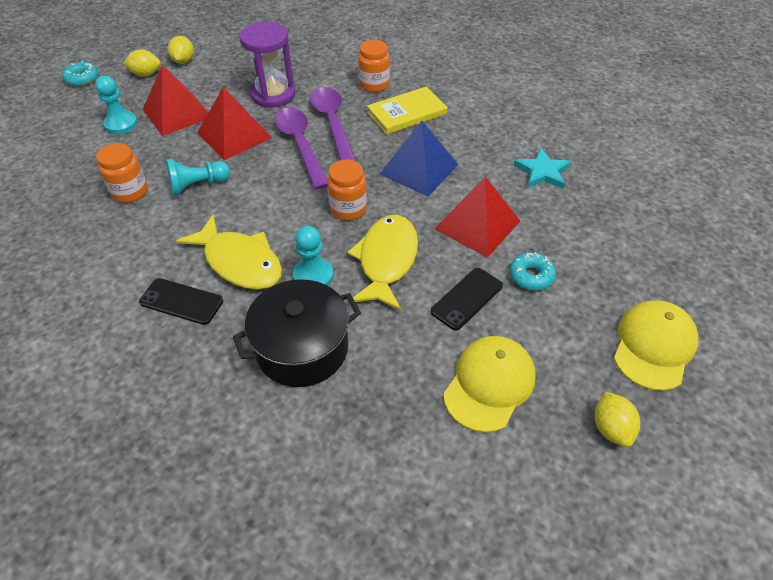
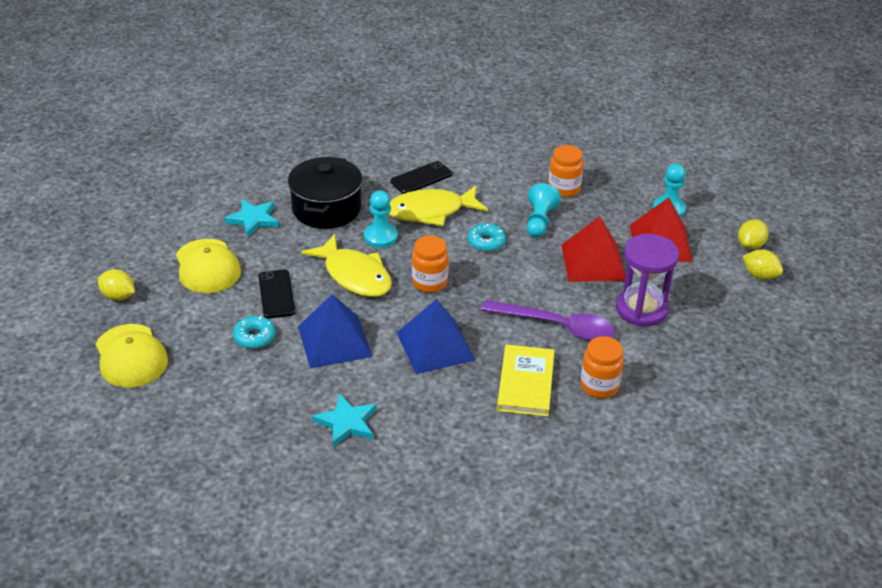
camera: 125 degrees right, 10 degrees down
turquoise donut [62,61,99,86] -> turquoise donut moved to [468,223,506,252]
purple spoon [274,108,328,189] -> none
red pyramid [435,176,520,258] -> blue pyramid [298,294,372,369]
none -> turquoise star [224,199,279,237]

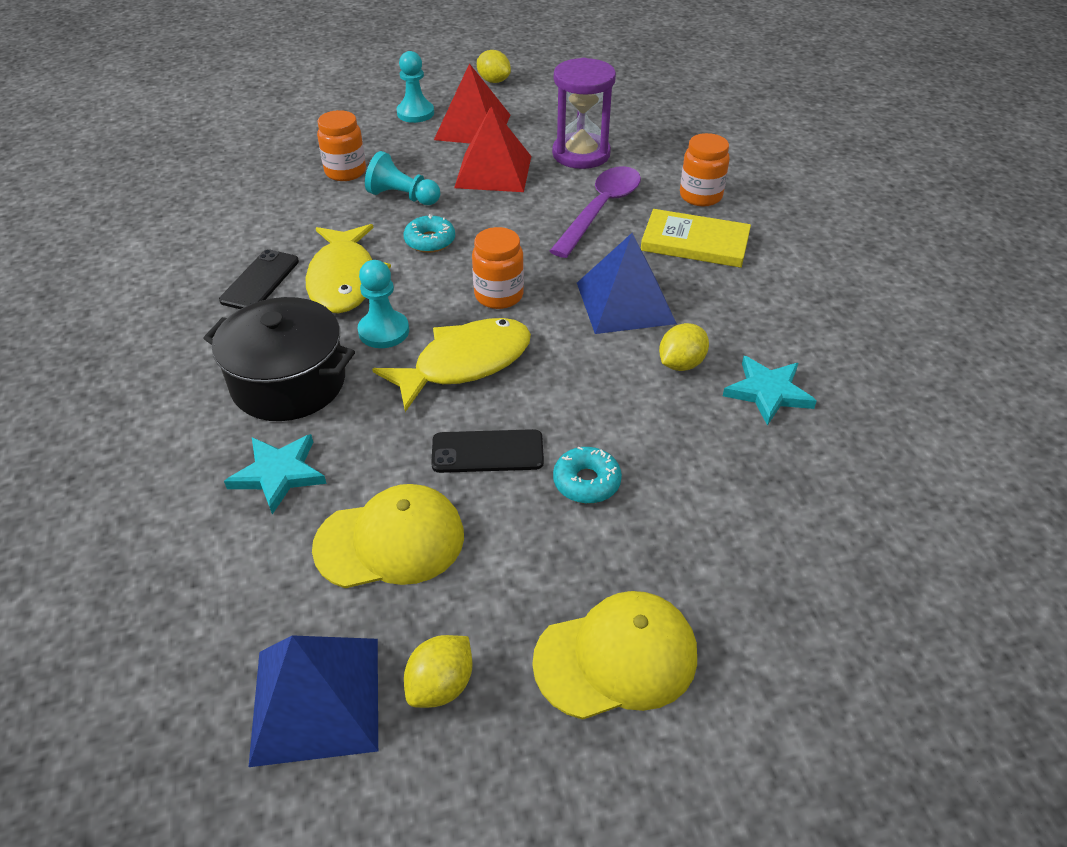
camera: 80 degrees left, 5 degrees up
blue pyramid [298,294,372,369] -> blue pyramid moved to [248,635,378,767]
black phone [391,161,452,194] -> black phone turned 45 degrees clockwise [219,249,299,309]
yellow lemon [743,249,783,280] -> yellow lemon moved to [659,323,709,371]

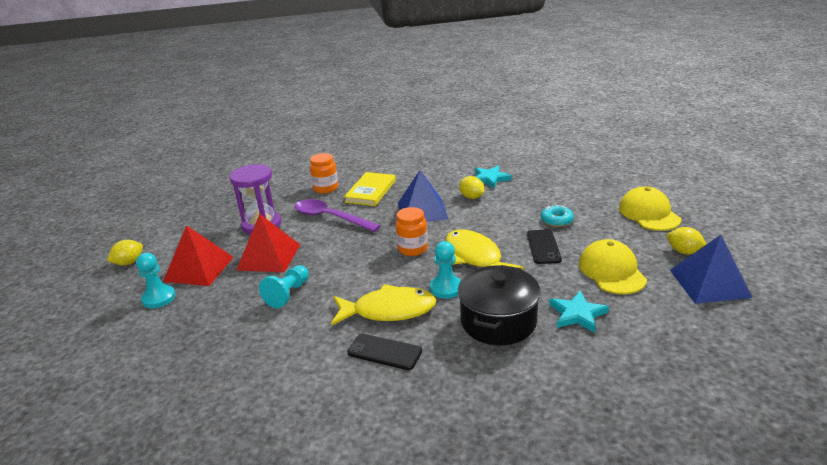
camera: 85 degrees left, 15 degrees down
orange jar [317,110,366,181] -> none
turquoise donut [404,214,455,253] -> none

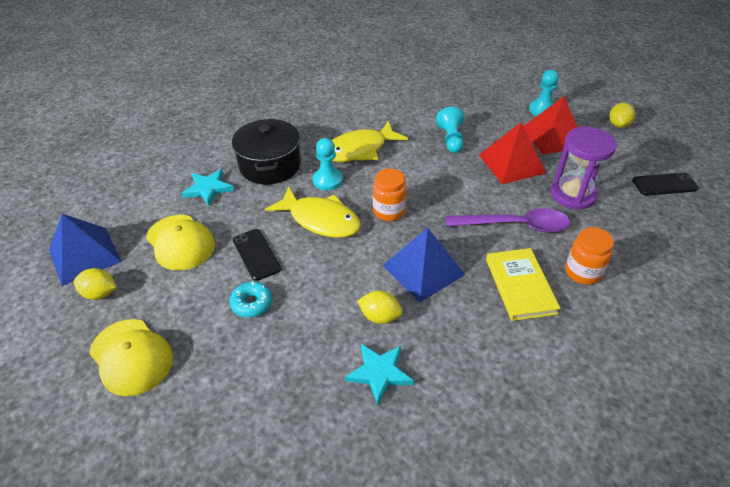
camera: 150 degrees right, 15 degrees up
black phone [347,334,422,370] -> black phone moved to [632,172,698,196]

